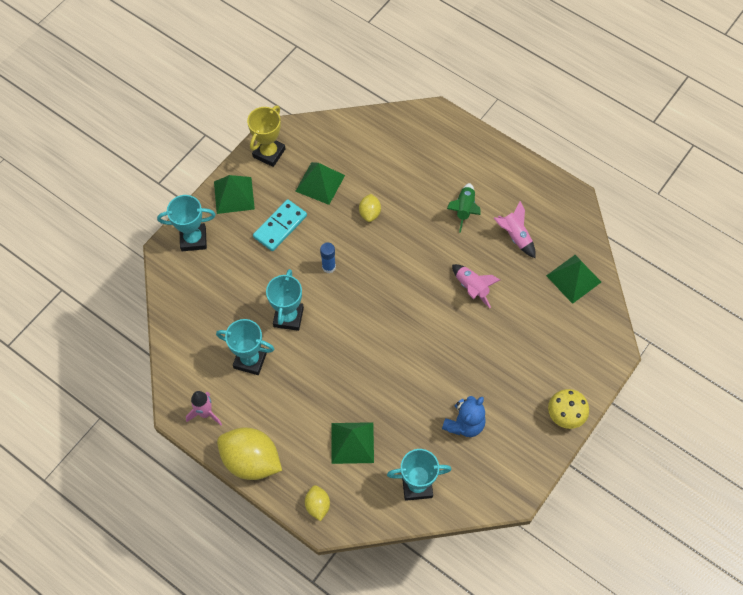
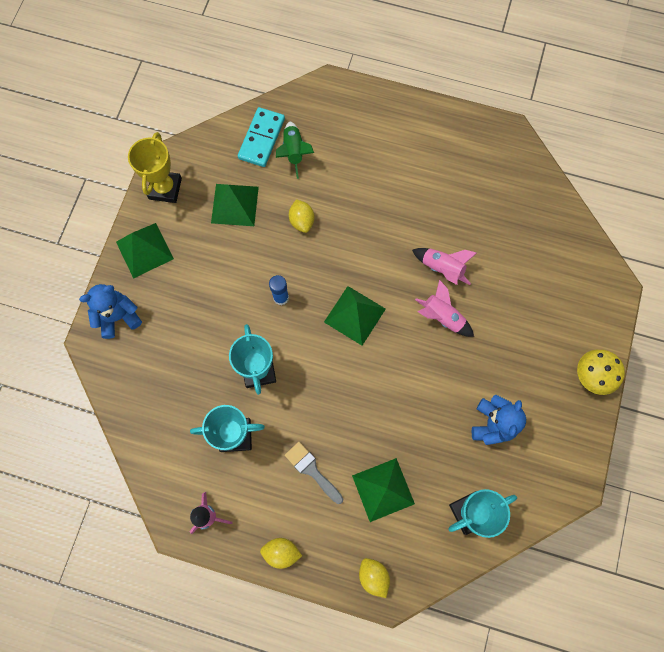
camera: 20 degrees left, 10 degrees up
turquoise trophy [157,195,216,251] -> blue teddy bear [79,284,142,339]
yellow lemon [217,428,282,480] -> yellow lemon [260,538,302,569], size x0.50
turquoise domino [253,199,307,251] -> turquoise domino moved to [238,107,285,167]
green rocket [447,183,481,233] -> green rocket moved to [276,122,314,179]
pink rocket [494,201,536,258] -> pink rocket moved to [415,279,474,337]
green pyramid [546,255,601,304] -> green pyramid moved to [324,286,386,346]
none -> grey brush [285,442,343,504]

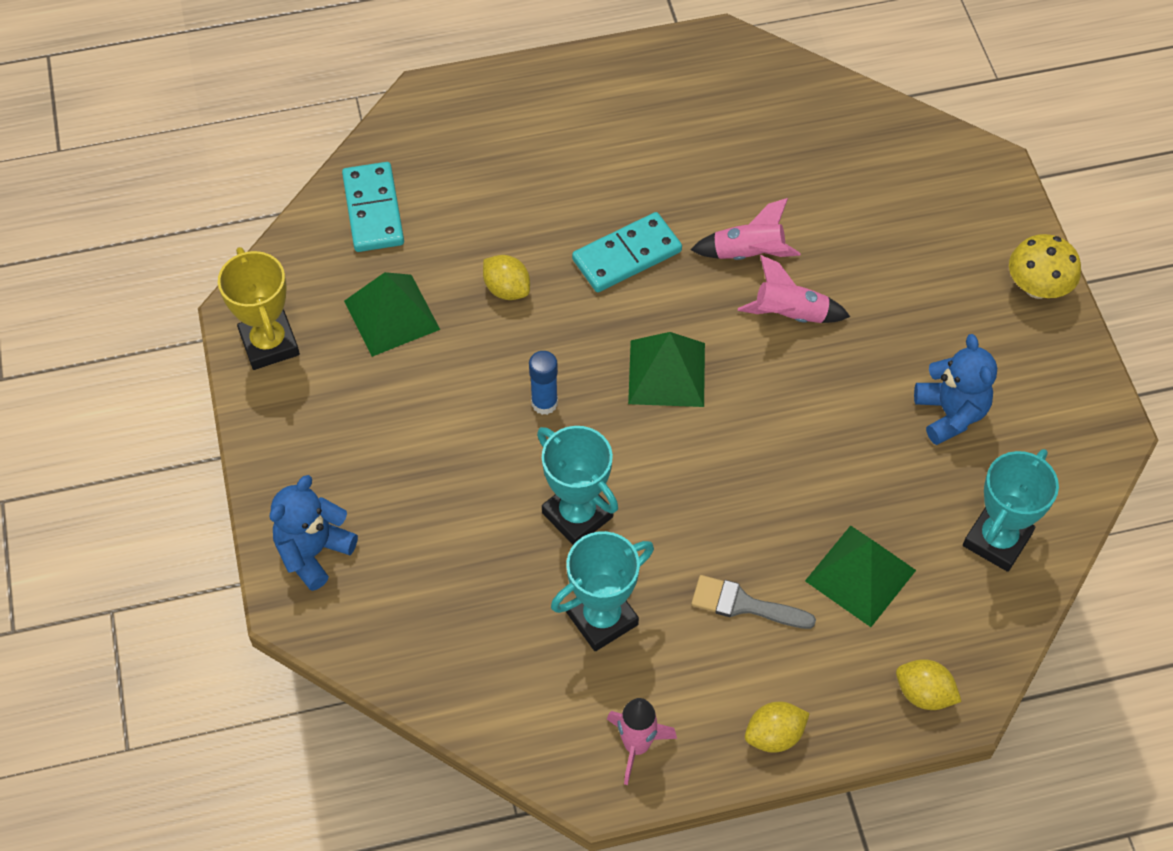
camera: 30 degrees left, 15 degrees down
green pyramid [116,223,174,279] -> none
green rocket [276,122,314,179] -> none
none -> turquoise domino [572,212,682,292]

